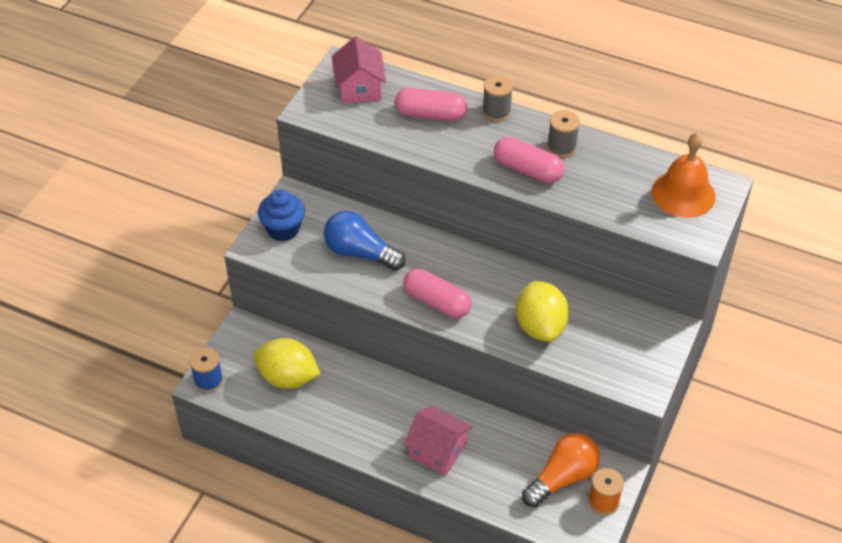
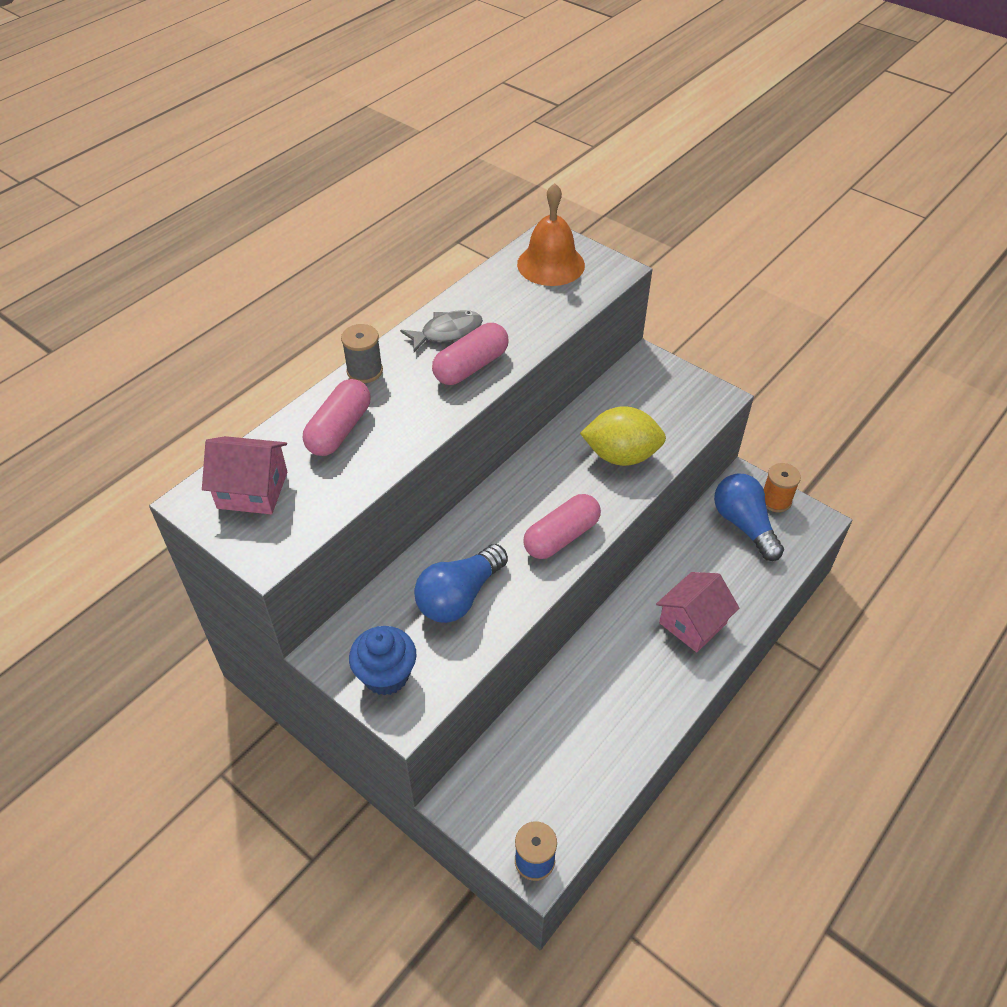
camera: 75 degrees left, 0 degrees up
yellow lemon [254,338,321,389] -> none
orange light bulb [522,433,600,507] -> blue light bulb [714,473,784,561]
grey spool [547,110,580,158] -> grey fish [400,310,483,352]

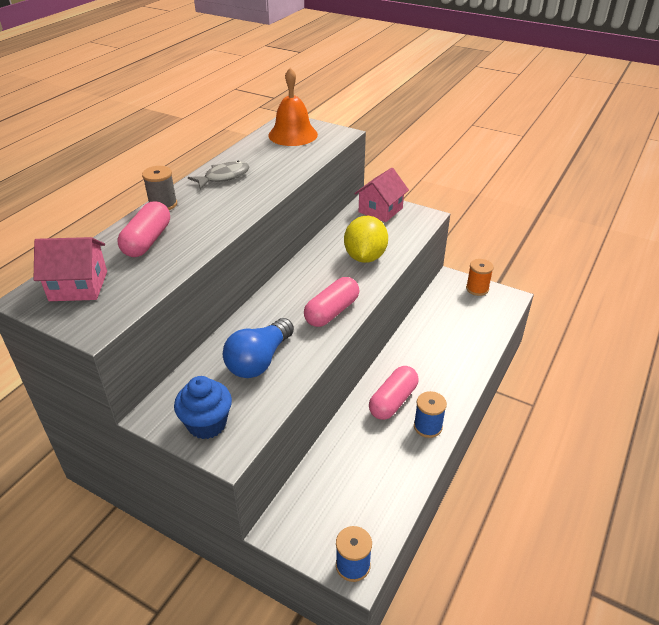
camera: 10 degrees left, 10 degrees down
pink capsule [432,323,508,385] -> pink capsule moved to [369,366,418,420]
yellow lemon [580,406,666,466] -> yellow lemon turned 75 degrees counterclockwise [344,216,388,263]
pink house [656,572,739,652] -> pink house moved to [354,168,409,222]
blue light bulb [714,473,784,561] -> none
none -> blue spool [414,391,447,438]

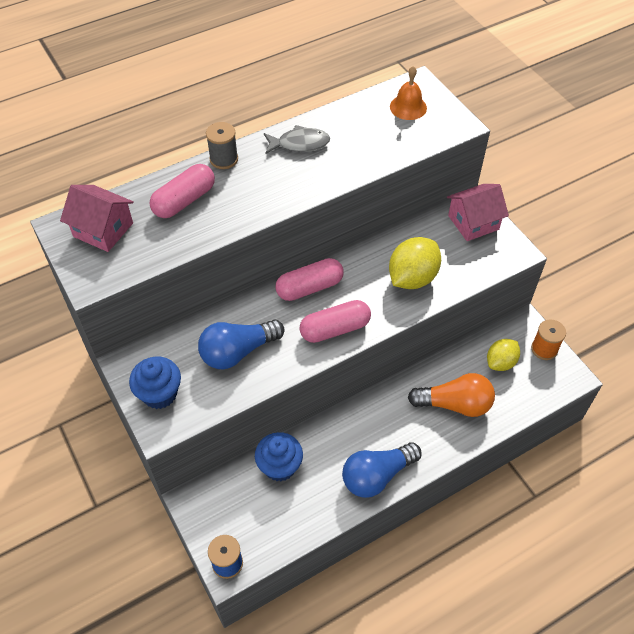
camera: 30 degrees right, 15 degrees up
orange bell [268,68,318,146] -> orange bell [390,66,427,120], size x0.66
pink capsule [369,366,418,420] -> pink capsule moved to [275,258,344,301]
blue spool [414,391,447,438] -> blue light bulb [342,443,421,498]
none -> blue cupcake [255,432,303,481]
none -> orange light bulb [408,373,495,417]
none -> yellow lemon [487,339,520,371]

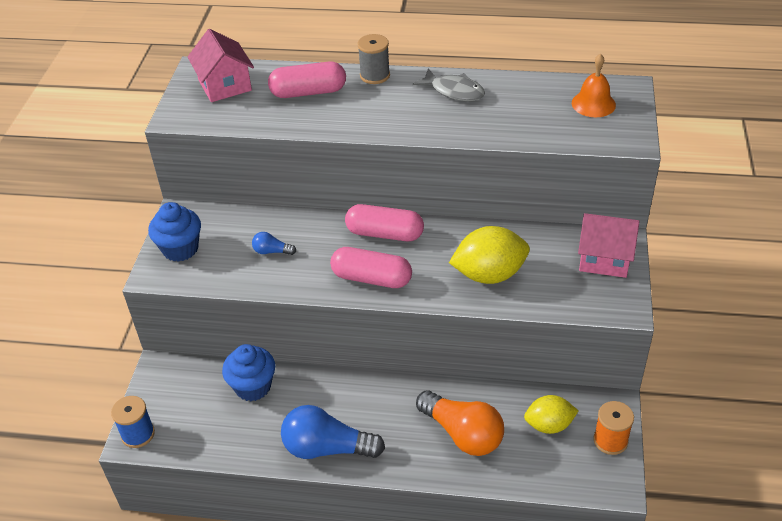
camera: 40 degrees right, 10 degrees down
blue light bulb [198,319,284,369] -> blue light bulb [252,232,296,255], size x0.46

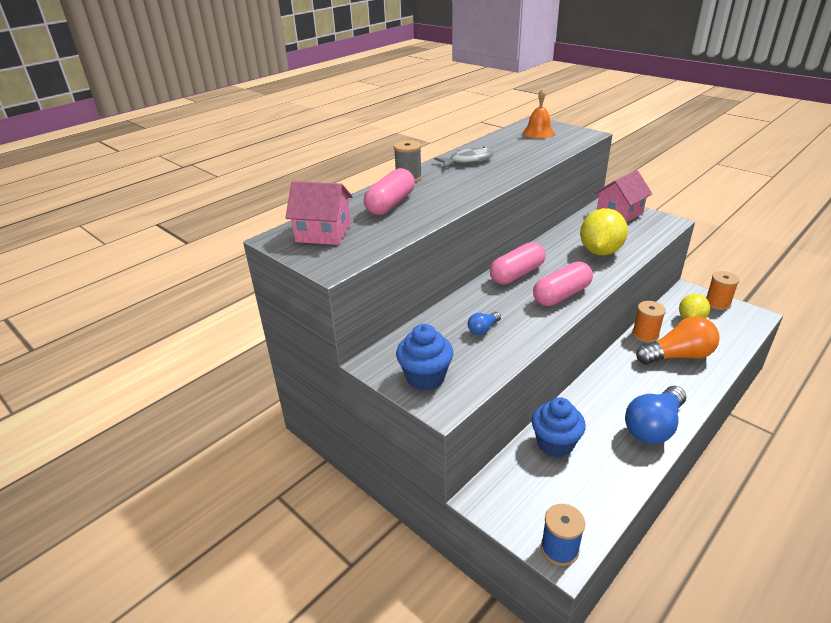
camera: 55 degrees left, 10 degrees down
none -> orange spool [632,301,666,343]

